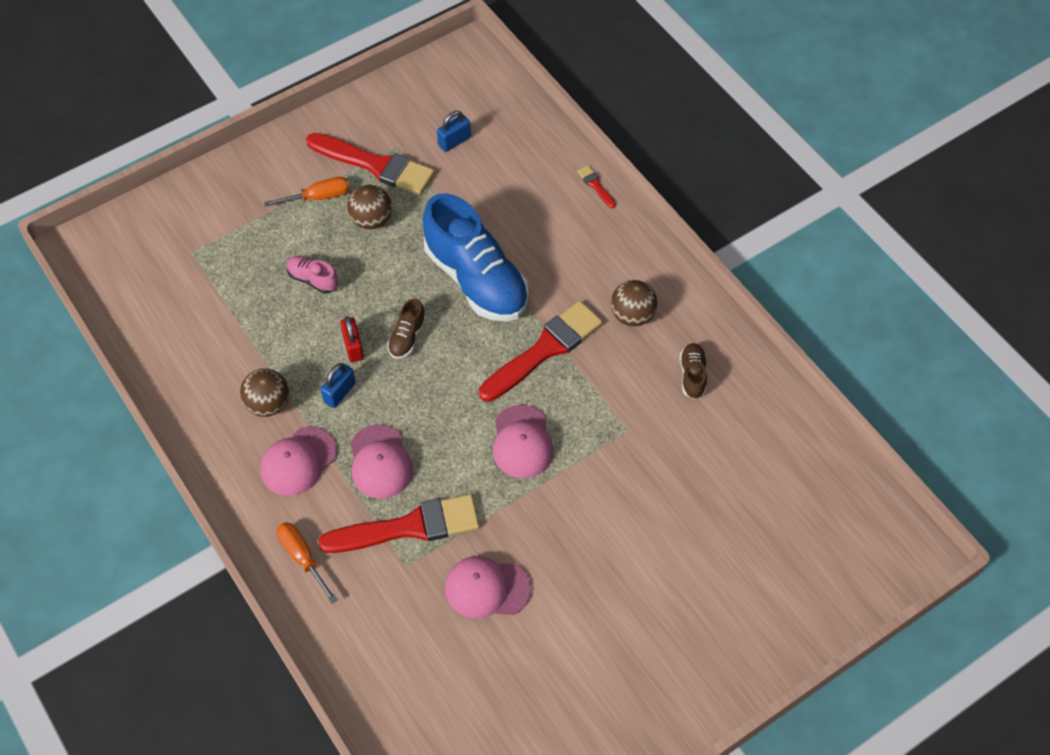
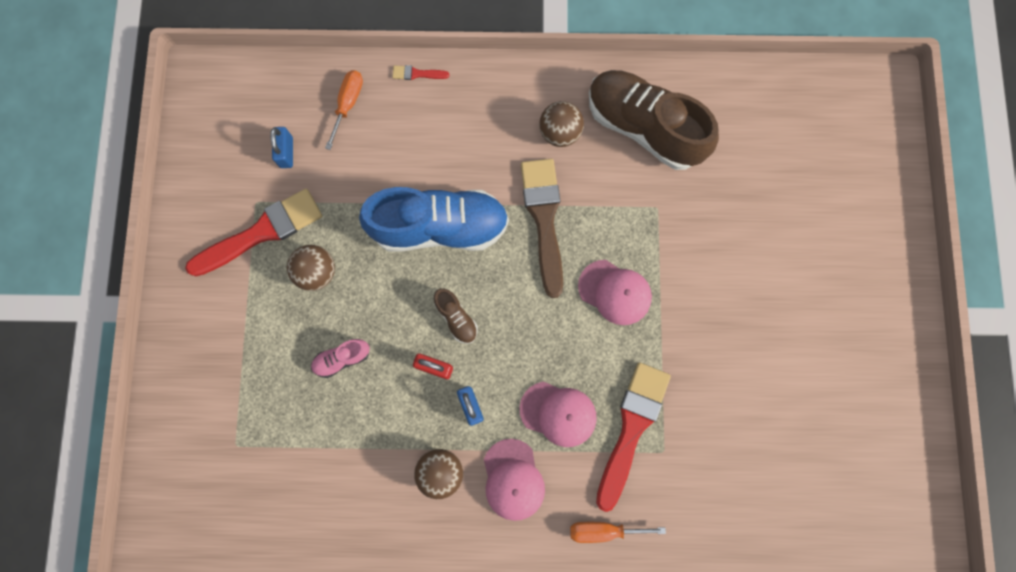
camera: 55 degrees left, 20 degrees up
orange screwdriver [264,177,350,207] -> orange screwdriver moved to [325,70,363,150]
pink cap [445,556,531,618] -> none
red brush [479,301,603,402] -> brown brush [521,159,563,298]
brown shoe [680,343,707,399] -> brown shoe [589,70,719,170], size x2.35

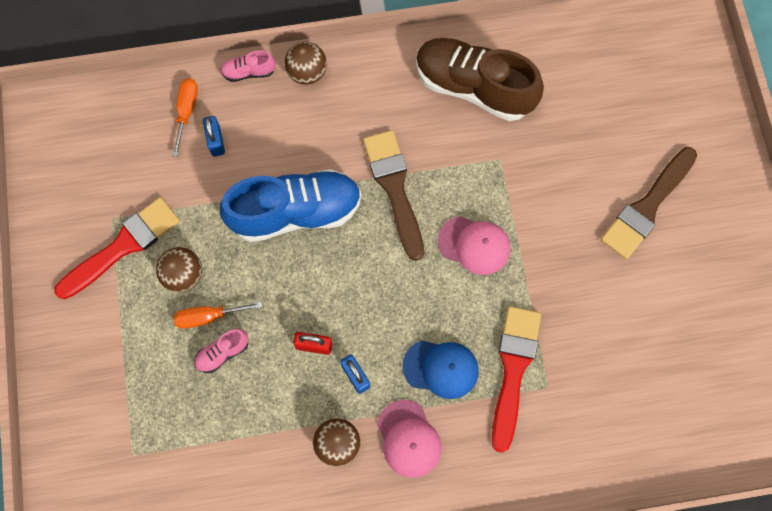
camera: 10 degrees left, 5 degrees down
blue padlock [270,127,293,168] -> blue padlock moved to [203,116,225,157]
red brush [392,65,449,80] -> pink shoe [220,50,276,82]
brown shoe [434,288,478,344] -> none
pink cap [520,382,597,447] -> blue cap [403,340,479,399]
brown ball [539,101,584,147] -> brown ball moved to [285,42,327,85]
orange screwdriver [570,522,666,543] -> orange screwdriver moved to [174,302,262,329]
none -> brown brush [601,147,697,259]

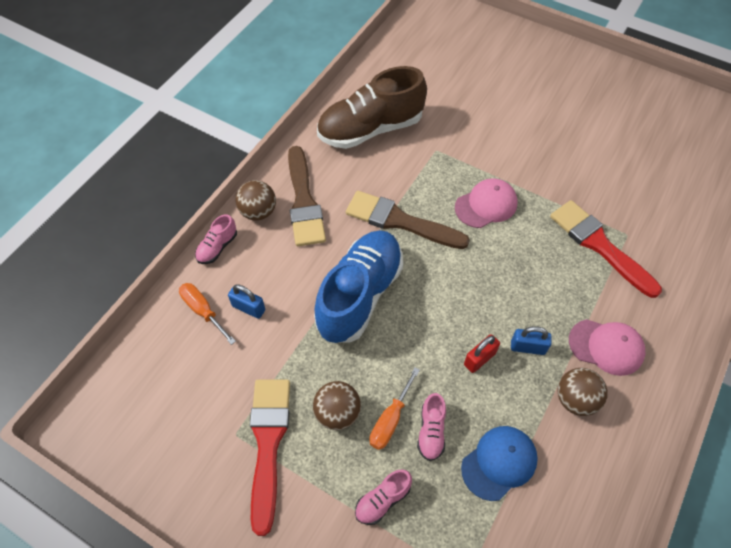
camera: 50 degrees left, 15 degrees down
blue cap [403,340,479,399] -> blue cap moved to [461,426,538,501]
brown brush [601,147,697,259] -> brown brush moved to [288,146,326,246]
none -> pink shoe [355,469,412,525]

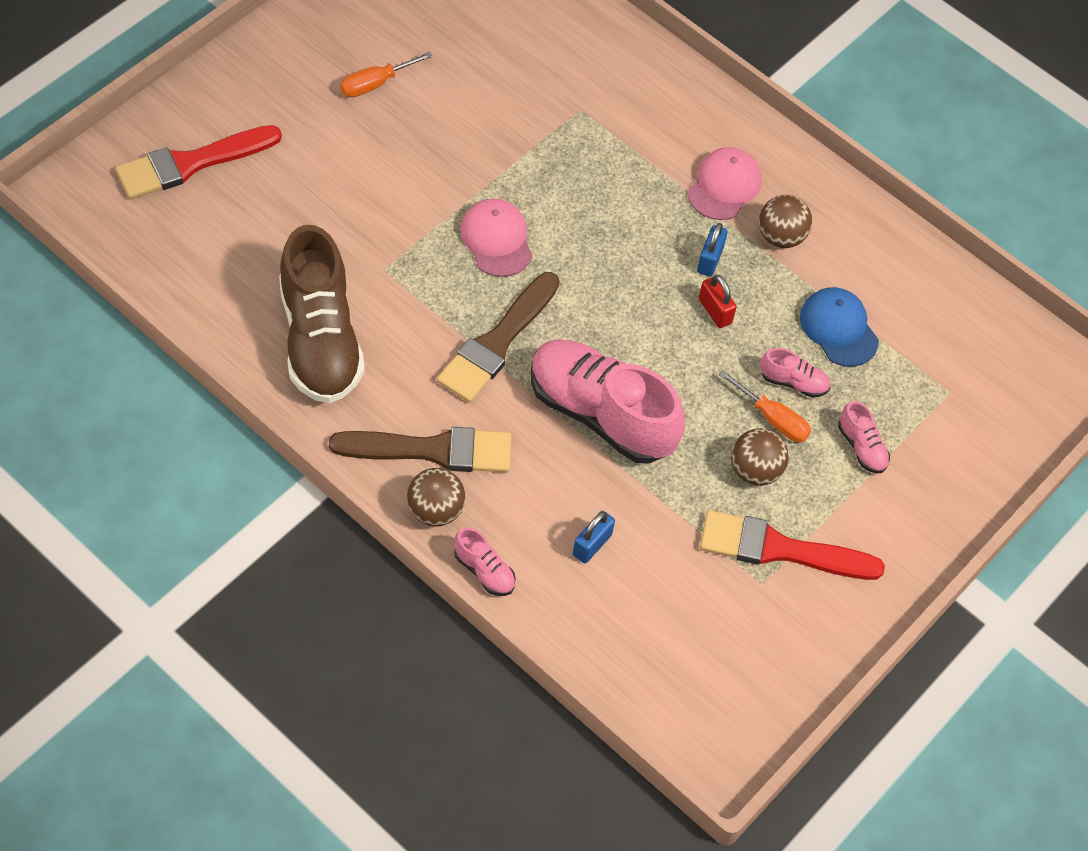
camera: 85 degrees left, 0 degrees up
orange screwdriver [179,283,236,345] -> orange screwdriver moved to [340,52,433,97]
blue shoe [314,230,403,343] -> pink shoe [531,339,685,464]
red brush [550,200,662,298] -> red brush moved to [116,125,282,199]

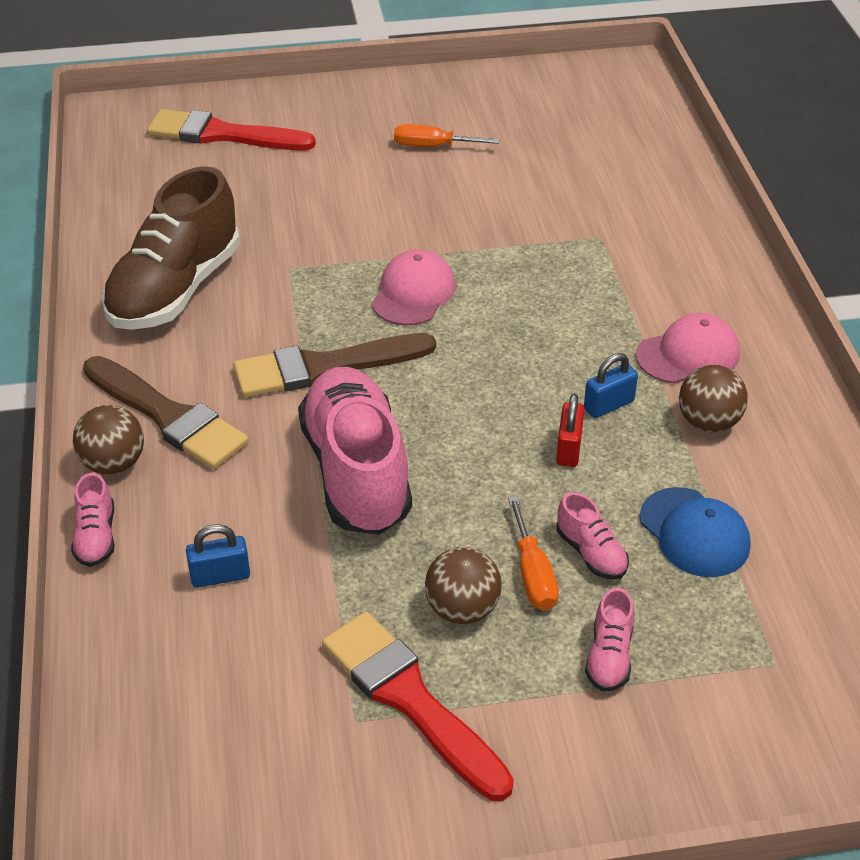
camera: 45 degrees right, 15 degrees down
blue cap [800,287,879,367] -> blue cap turned 135 degrees clockwise [640,487,750,577]

